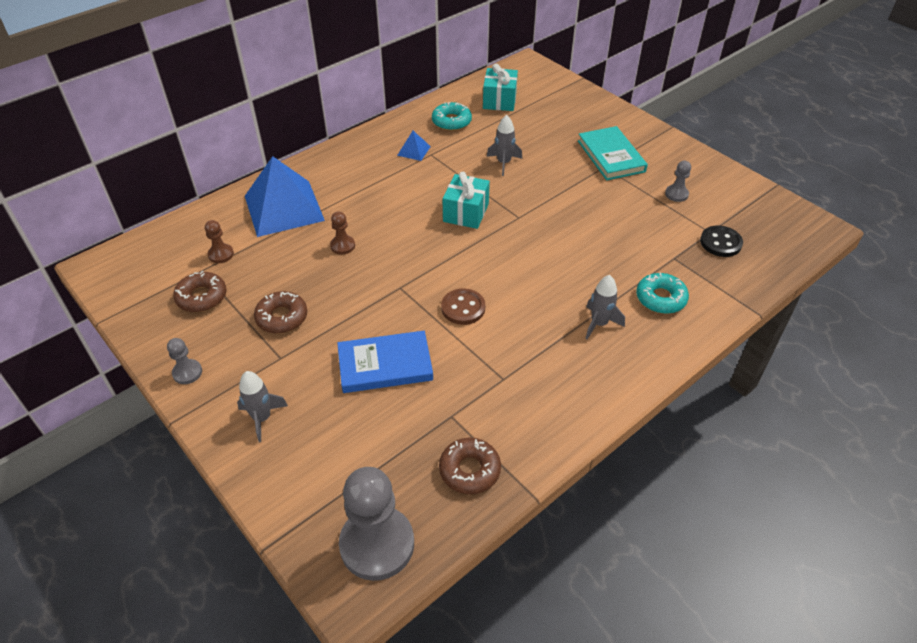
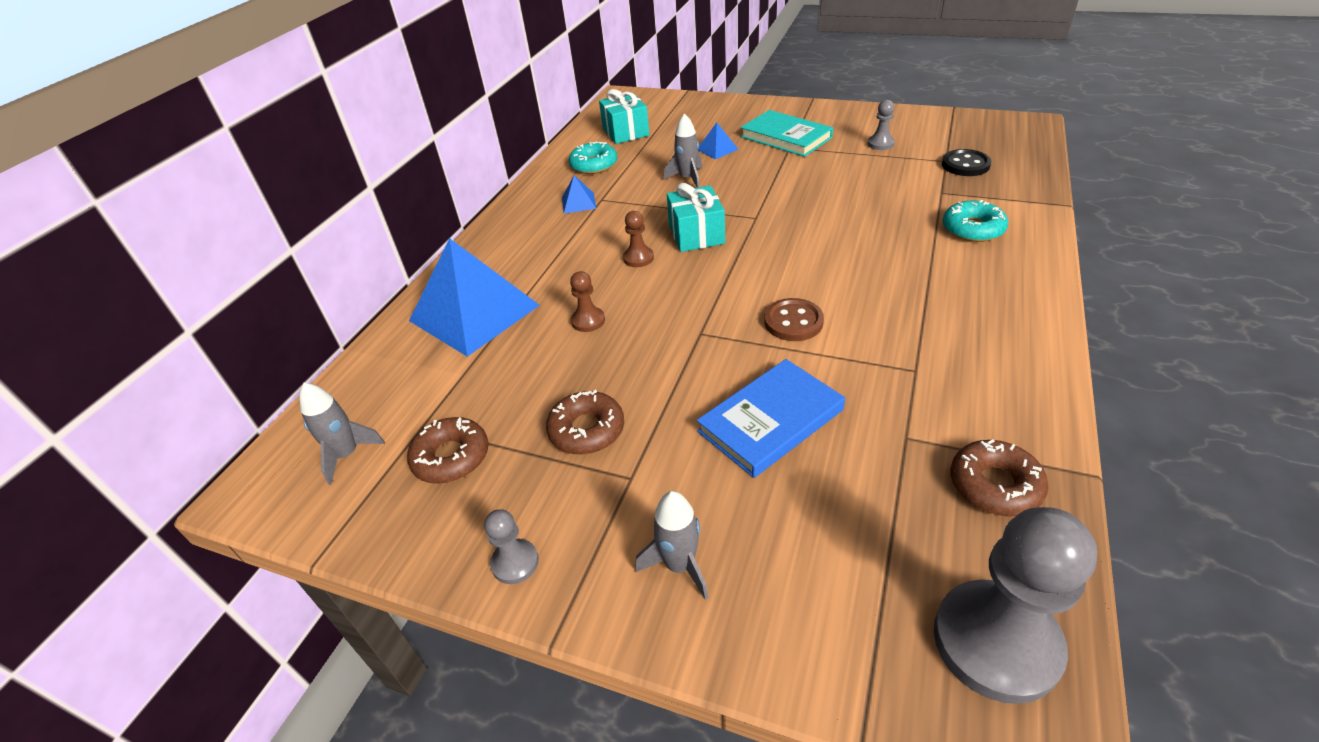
camera: 25 degrees left, 5 degrees down
brown pawn [205,220,234,263] -> brown pawn moved to [623,211,654,267]
grey rocket [585,275,625,339] -> grey rocket moved to [299,383,385,485]
none -> blue pyramid [698,123,739,159]

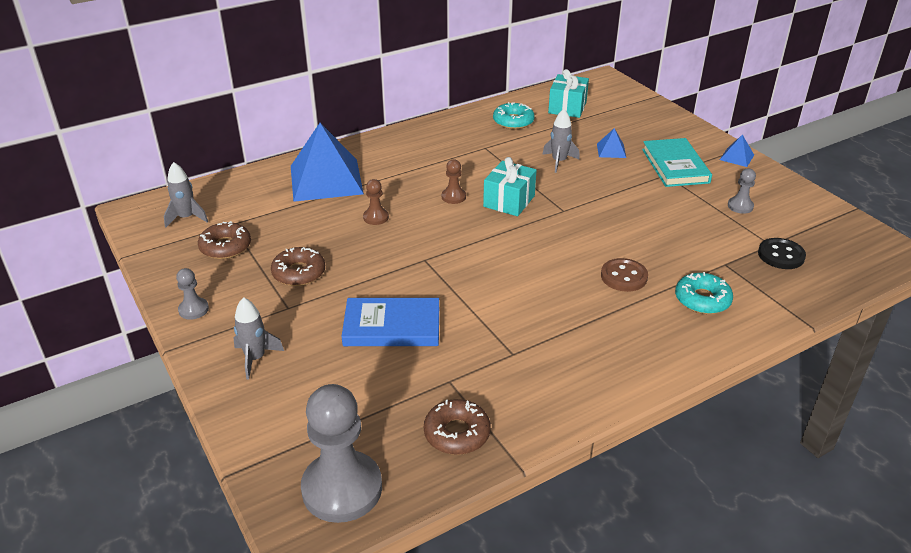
camera: 35 degrees right, 5 degrees down
blue pyramid [562,175,596,214] -> blue pyramid moved to [720,135,754,167]
brown button [764,298,824,341] -> brown button moved to [601,258,648,292]

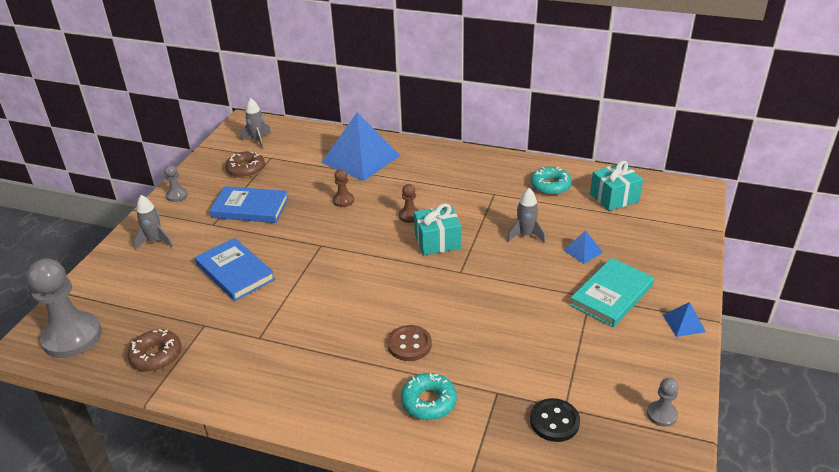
camera: 50 degrees right, 0 degrees up
brown donut [271,247,325,286] -> blue book [210,186,289,223]
grey pawn [728,168,756,214] -> grey pawn moved to [647,378,679,427]

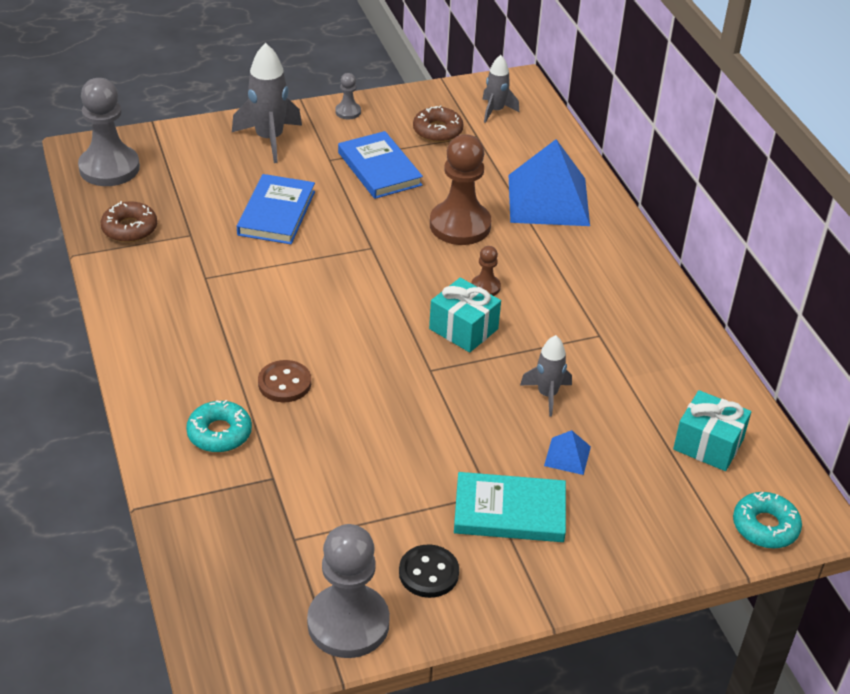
camera: 50 degrees right, 5 degrees up
grey rocket [133,195,173,250] -> grey rocket [232,43,302,163], size x1.64
brown pawn [333,169,354,207] -> brown pawn [430,134,491,245], size x2.18
black button [530,398,580,442] -> black button moved to [399,545,459,598]
turquoise donut [531,167,572,195] -> turquoise donut moved to [733,491,802,549]
grey pawn [647,378,679,427] -> grey pawn [307,524,390,658], size x2.18
blue pyramid [663,302,706,337] -> none

